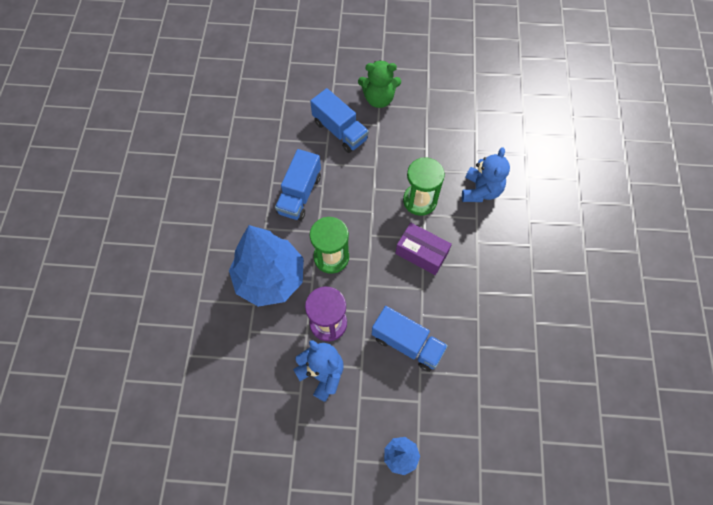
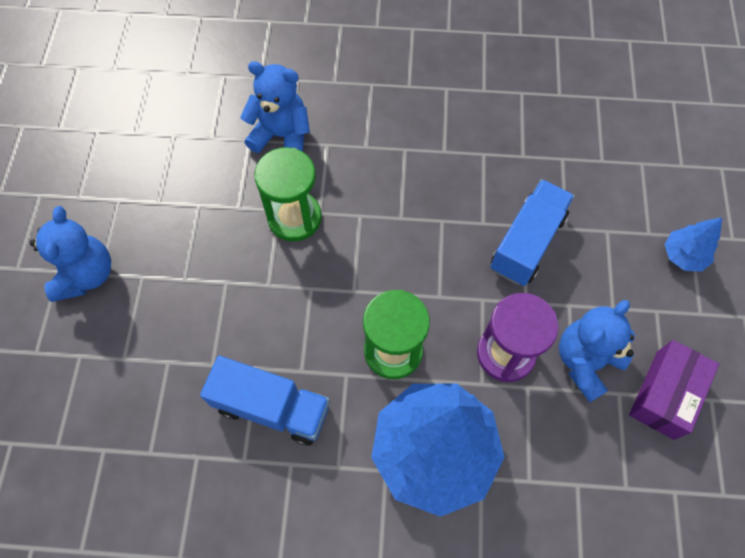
camera: 90 degrees left, 0 degrees up
blue truck [310,88,369,153] -> none
green teddy bear [358,60,401,108] -> blue teddy bear [30,206,111,302]
purple box [395,223,452,275] -> purple box moved to [629,340,719,440]

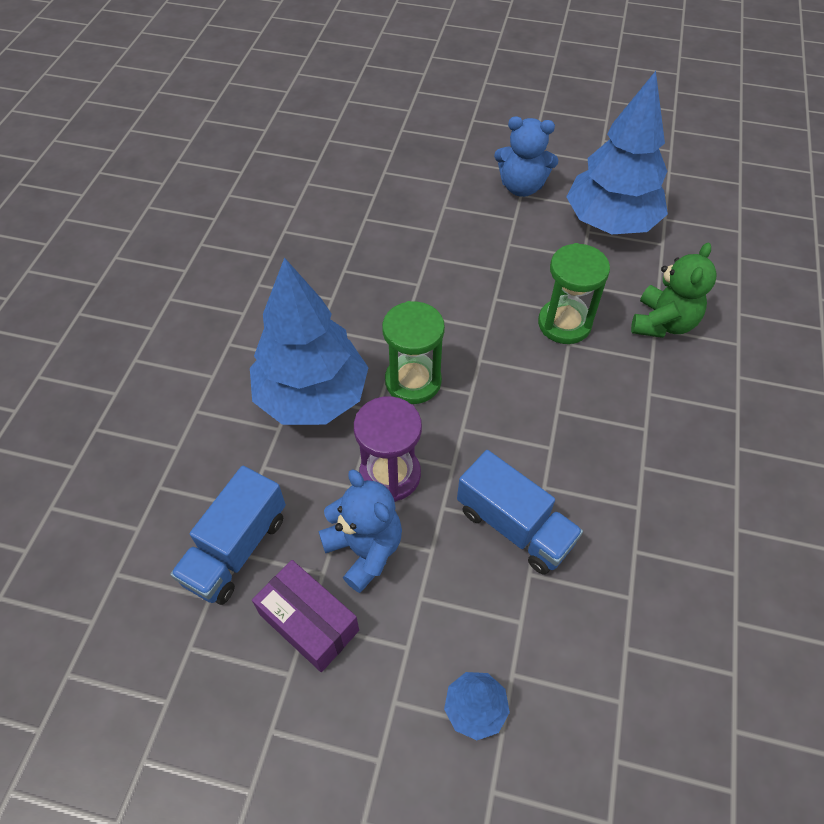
camera: 100 degrees right, 10 degrees down
blue truck [200,356,330,446] -> blue truck moved to [170,466,286,605]
blue teddy bear [240,61,310,153] -> green teddy bear [631,243,717,338]
none -> blue tree [566,71,668,234]

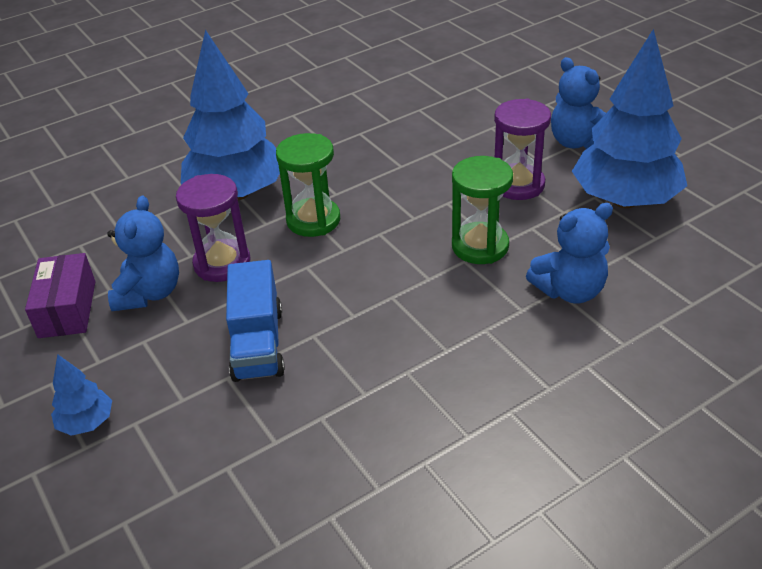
camera: 45 degrees right, 15 degrees down
blue truck [170,466,286,605] -> none
green teddy bear [631,243,717,338] -> blue teddy bear [526,203,613,304]
none -> purple hourglass [494,99,551,200]

